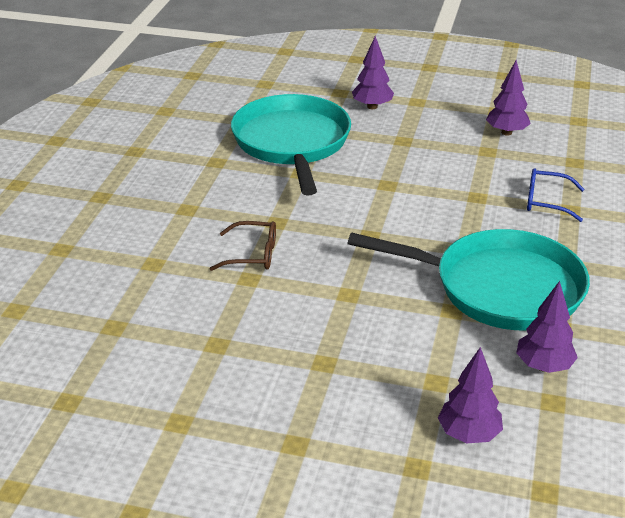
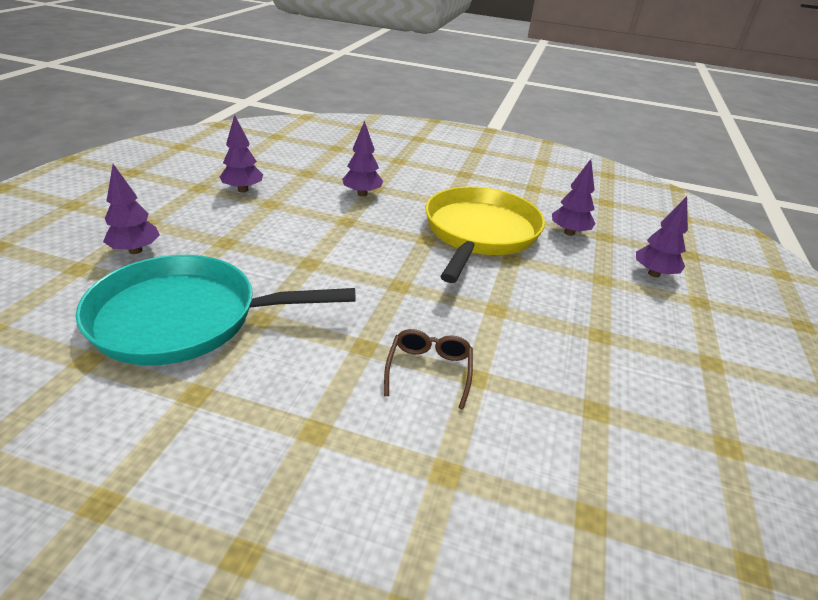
camera: 90 degrees left, 0 degrees up
turquoise pan [348,229,590,330] -> yellow pan [425,186,545,283]
blue glasses [527,168,585,222] -> purple tree [342,121,383,197]

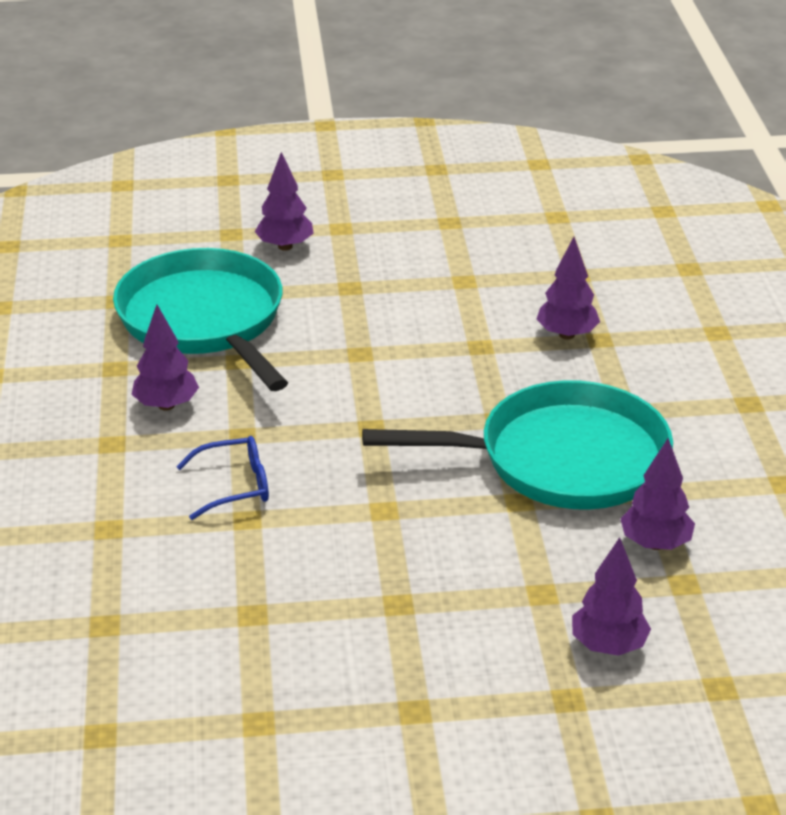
camera: 70 degrees right, 0 degrees up
purple tree [220,115,263,192] -> purple tree moved to [131,305,199,411]
brown glasses [384,329,473,409] -> blue glasses [176,436,269,520]
yellow pan [425,186,545,283] -> turquoise pan [362,380,673,509]

